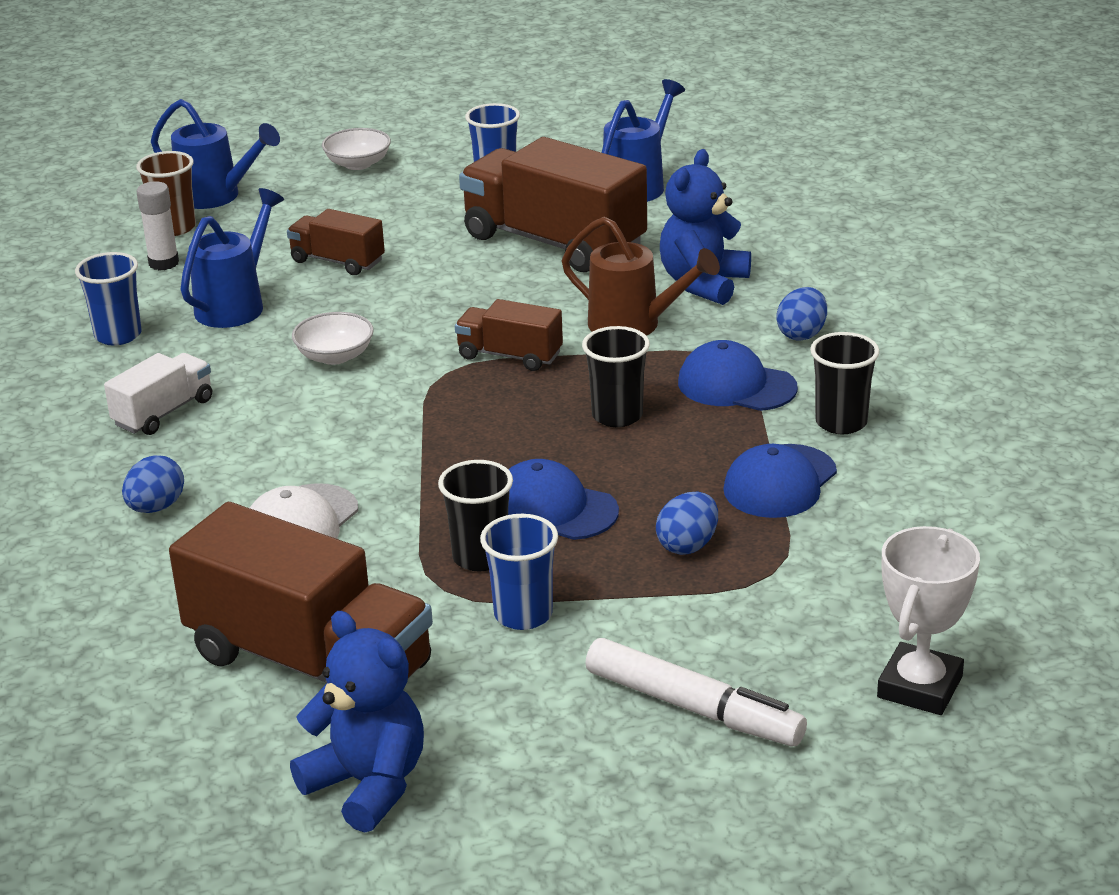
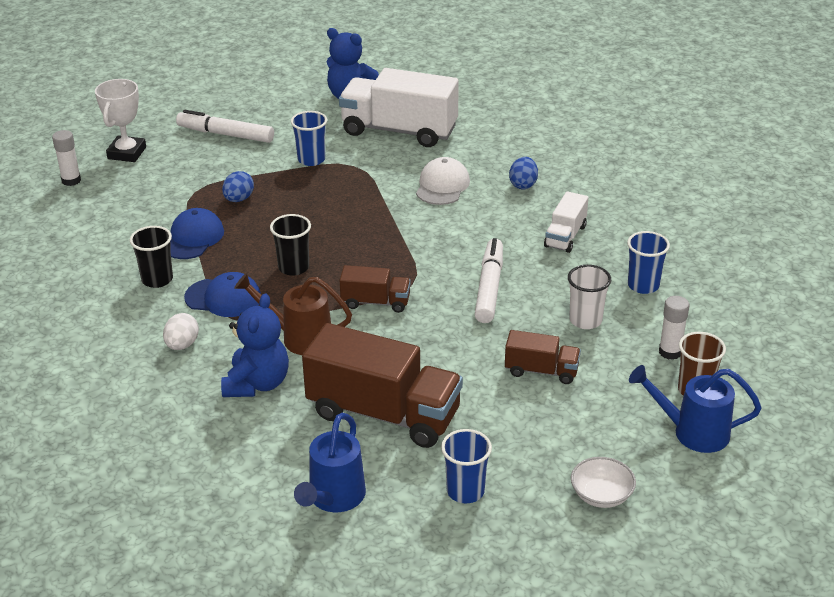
camera: 165 degrees right, 5 degrees up
brown truck [169,502,433,683] -> white truck [339,68,459,147]
blue watering can [180,188,284,328] -> white cup [568,265,611,329]
white bowl [292,312,374,365] -> white marker [475,238,503,323]
black cup [438,460,513,571] -> none
blue cap [508,459,619,540] -> none
blue egg [776,287,827,341] -> white egg [163,313,199,350]
none -> white glue stick [52,130,81,186]

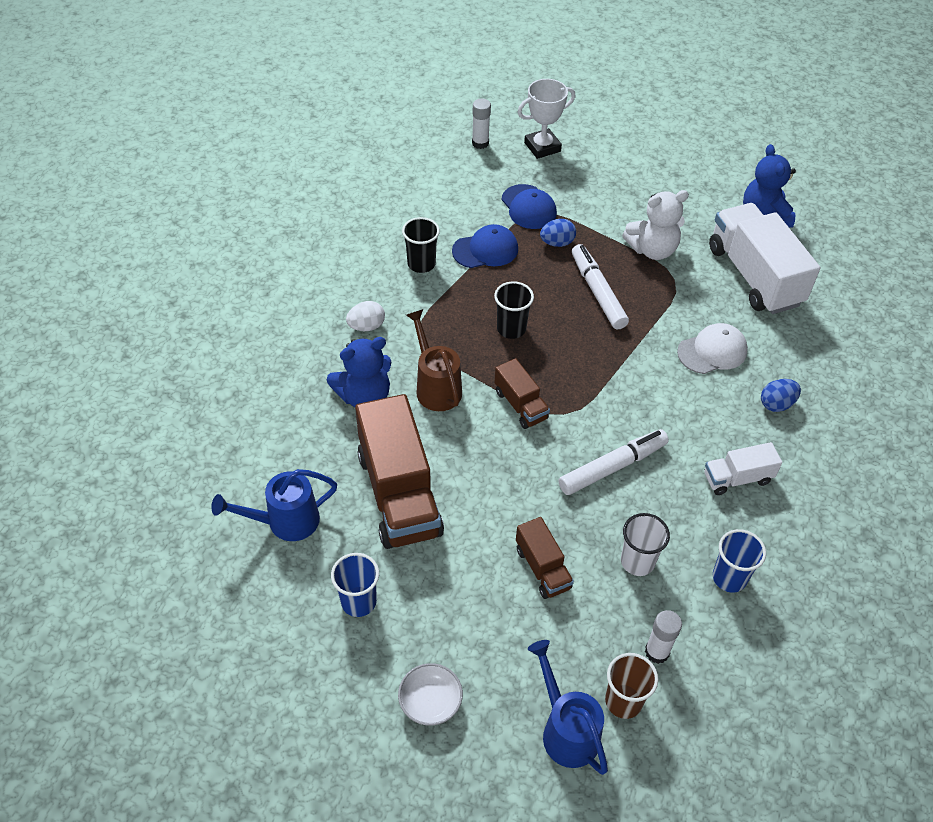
camera: 50 degrees right, 15 degrees up
white marker [176,110,274,143] -> white marker moved to [572,244,629,330]
blue cap [184,272,261,317] -> blue cap moved to [501,184,557,229]
blue cup [291,111,327,166] -> white teddy bear [622,190,689,260]

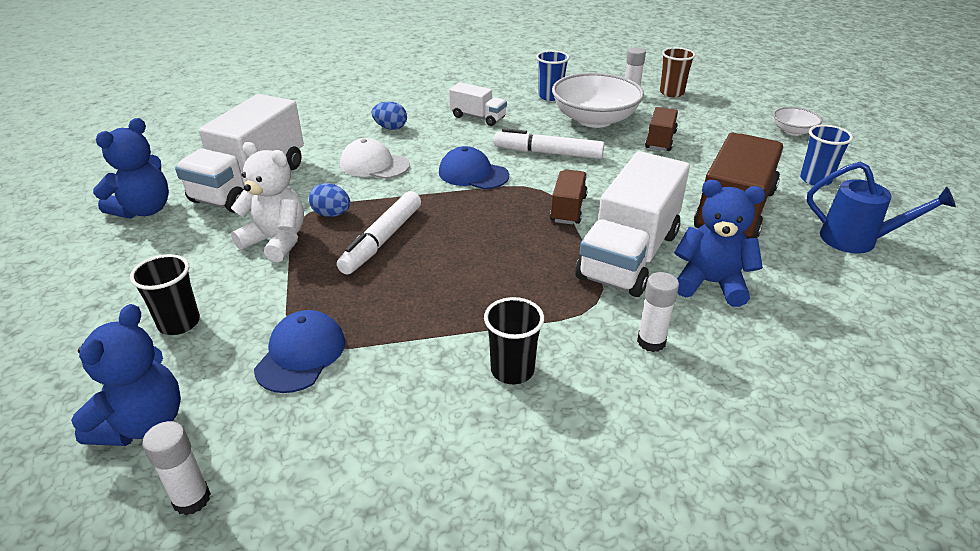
camera: 135 degrees left, 15 degrees down
white egg [346,301,385,331] -> white glue stick [637,272,679,352]
brown watering can [406,309,462,411] -> white truck [576,151,690,297]
blue cap [452,224,518,268] -> blue cap moved to [439,146,509,189]
black cup [494,281,534,339] -> black cup moved to [130,254,200,335]
white trophy [517,79,576,159] -> blue teddy bear [71,304,181,446]
blue watering can [528,640,608,775] -> none
blue egg [540,219,576,247] -> blue egg moved to [309,183,350,217]
white cup [621,513,670,576] -> white bowl [552,73,644,128]

